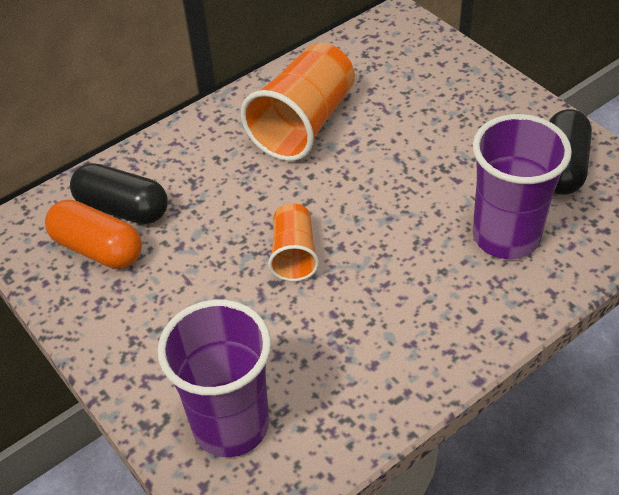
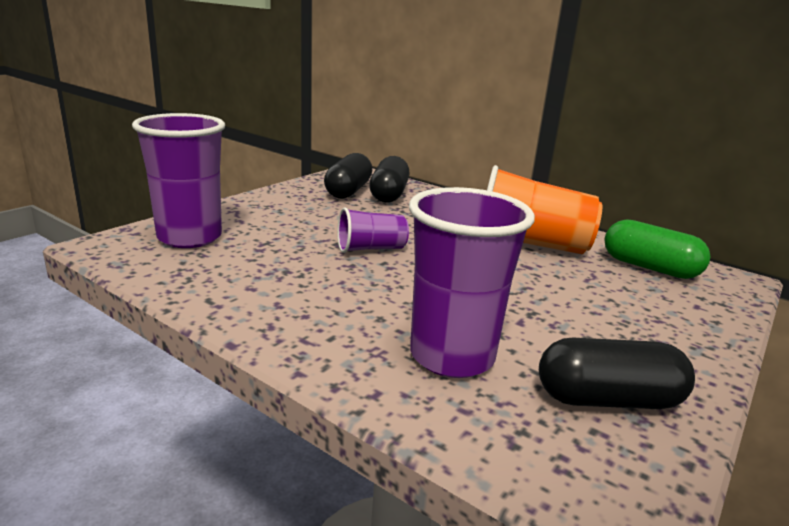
camera: 70 degrees right, 25 degrees down
orange capsule [45,200,142,269] -> black capsule [324,153,372,199]
orange cup [268,203,319,282] -> purple cup [337,207,409,253]
none -> green capsule [605,219,711,279]

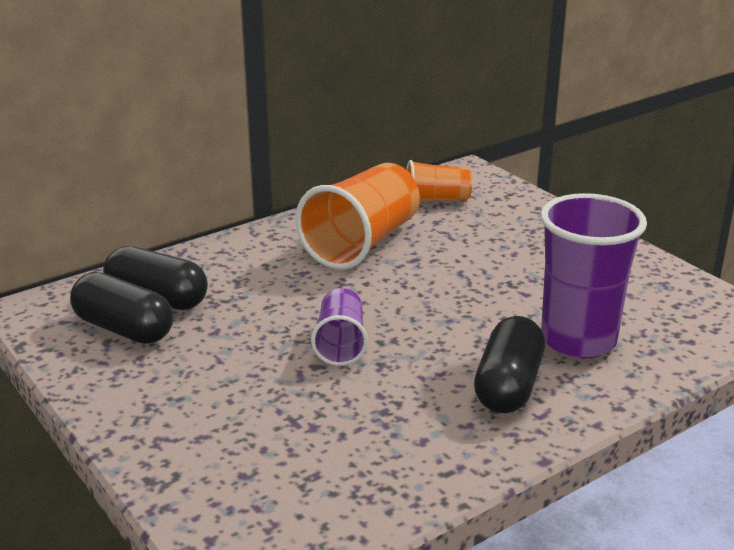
camera: 70 degrees left, 5 degrees up
purple cup [132,113,225,248] -> none
black capsule [539,337,695,409] -> black capsule moved to [474,316,545,413]
green capsule [605,219,711,279] -> orange cup [406,160,472,201]

